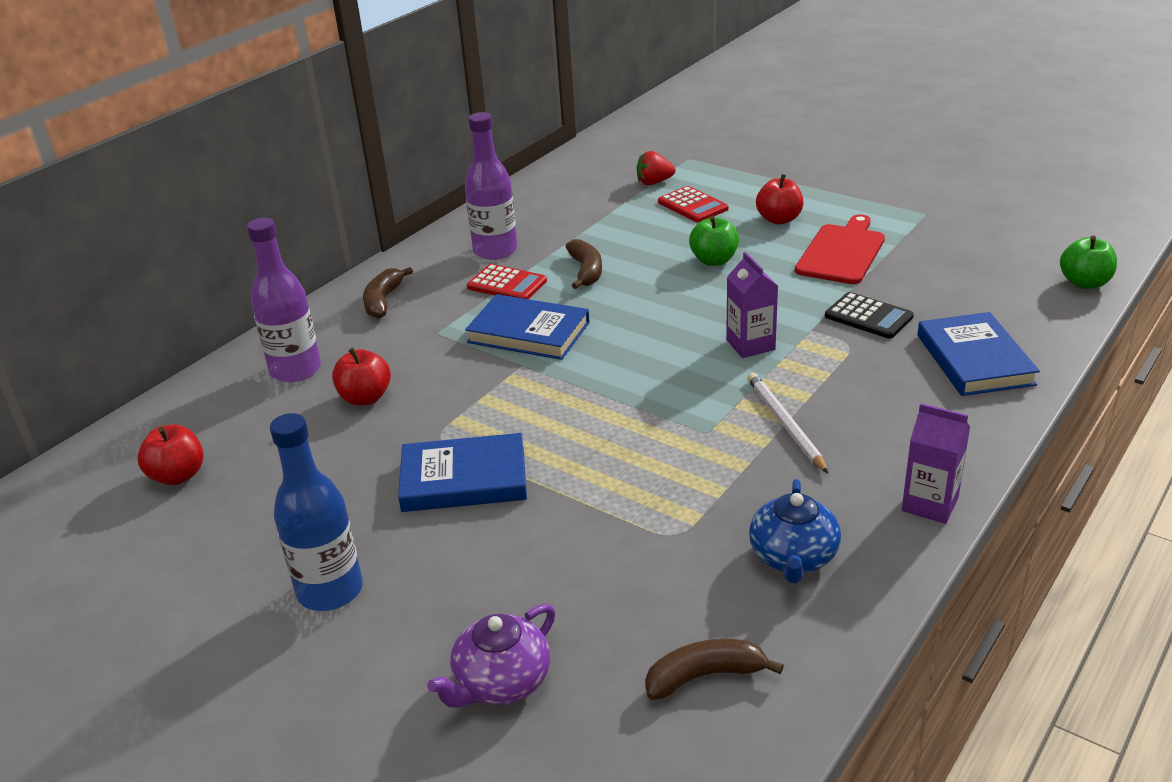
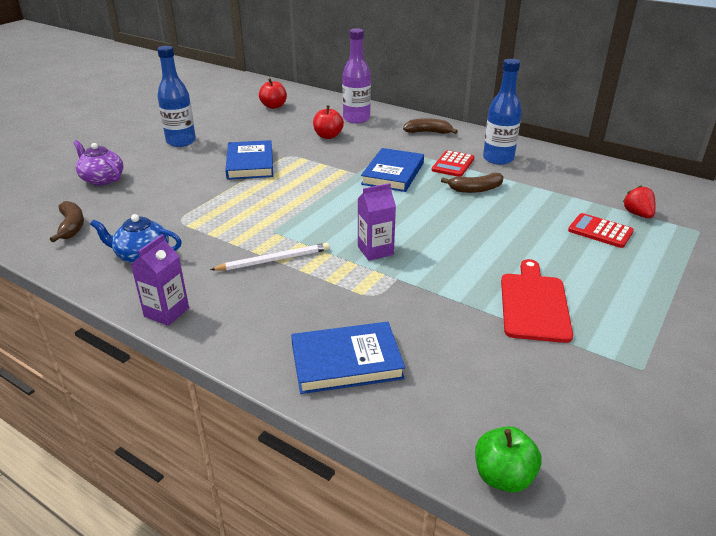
camera: 85 degrees right, 0 degrees up
purple bottle [465,112,518,260] -> blue bottle [483,59,522,165]
red calculator [658,186,728,222] -> red calculator turned 75 degrees clockwise [568,213,634,248]
green apple [689,216,739,266] -> none
red apple [756,174,804,224] -> none
red cutting board [795,214,885,284] -> red cutting board turned 105 degrees counterclockwise [501,259,573,343]
black calculator [825,292,914,339] -> none

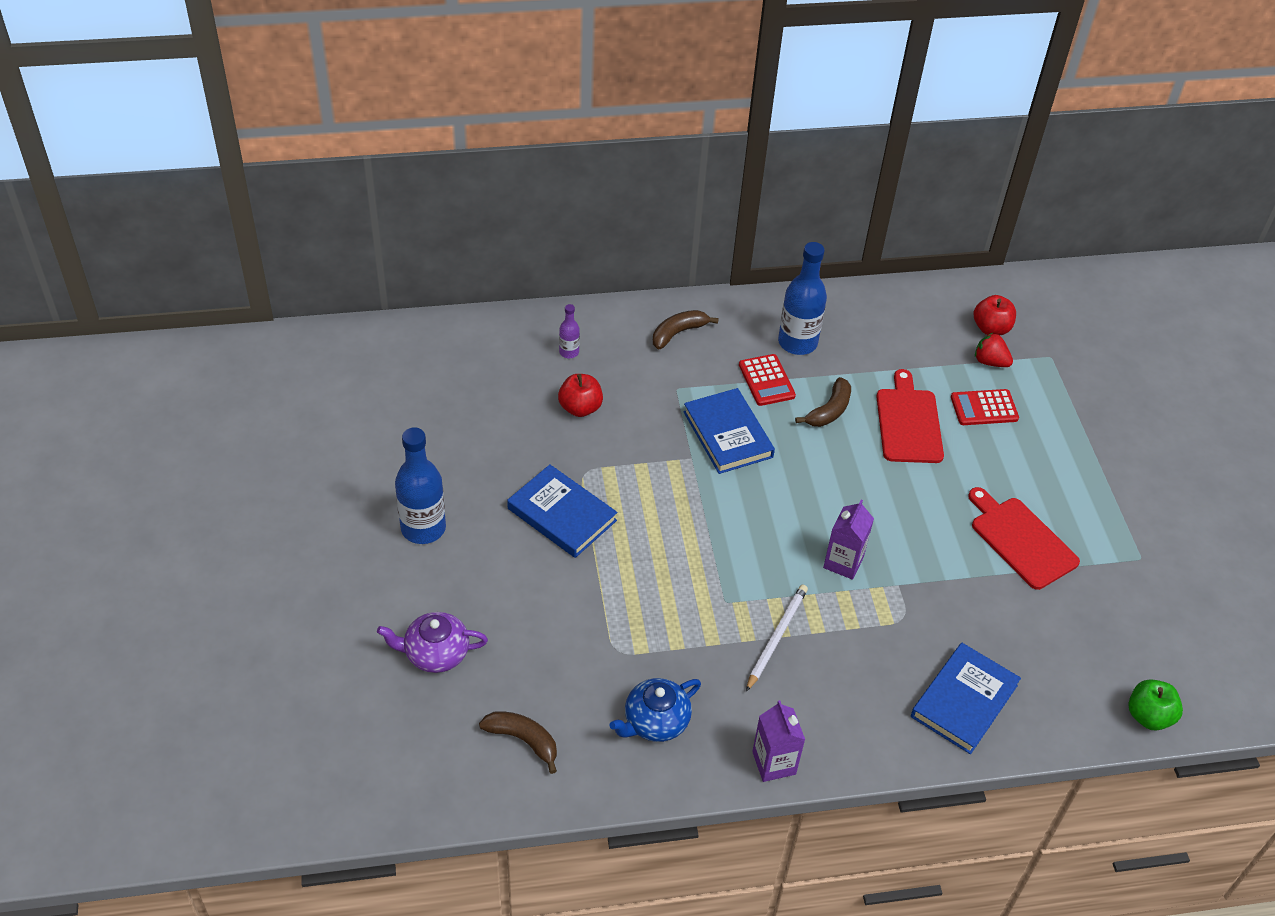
camera: 45 degrees left, 15 degrees up
red apple [259,78,287,109] -> red apple moved to [973,295,1016,335]
purple bottle [342,28,371,123] -> purple bottle [559,304,580,358], size x0.49
none -> red cutting board [876,369,944,463]

